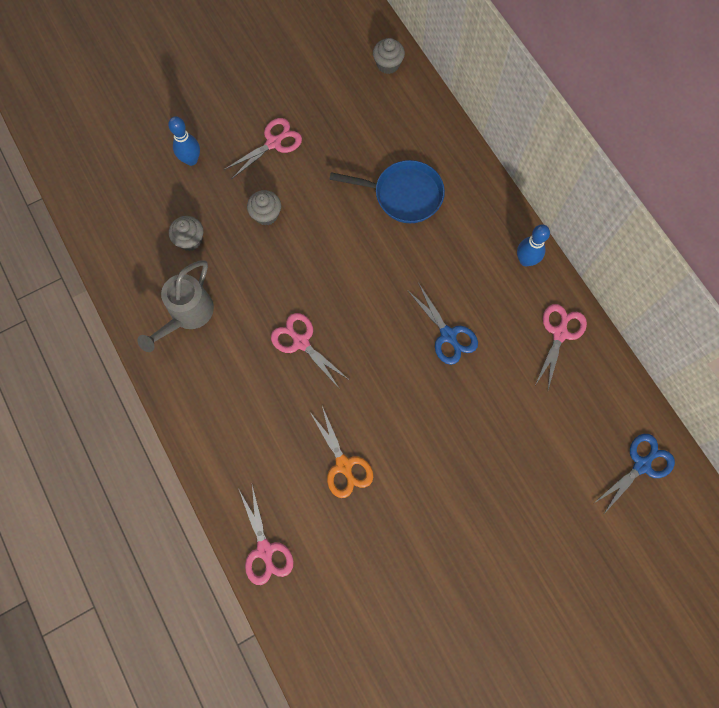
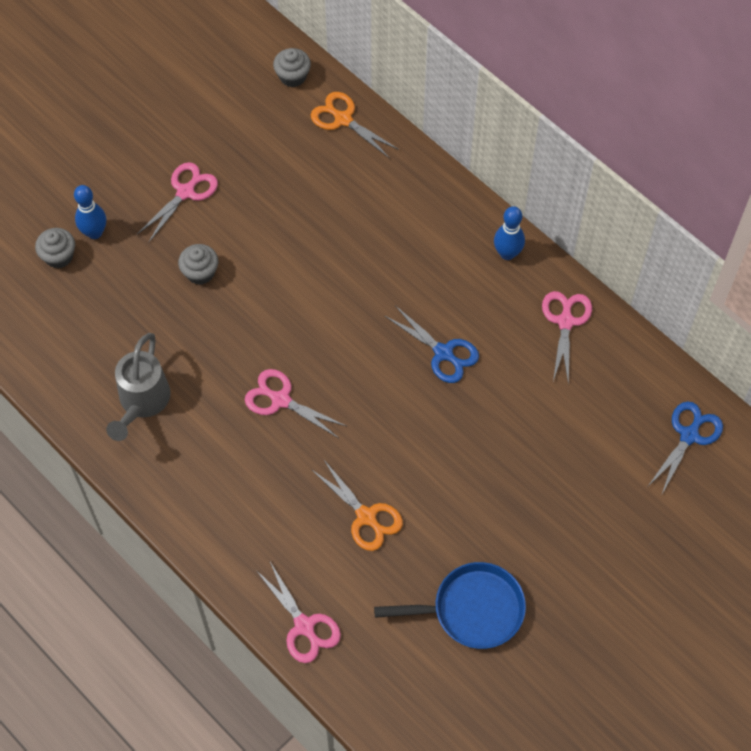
camera: 15 degrees left, 10 degrees down
grey cupcake [169,216,203,251] -> grey cupcake moved to [35,228,75,268]
blue pan [330,160,445,223] -> blue pan moved to [374,562,526,649]
none -> orange scissors [311,92,399,158]

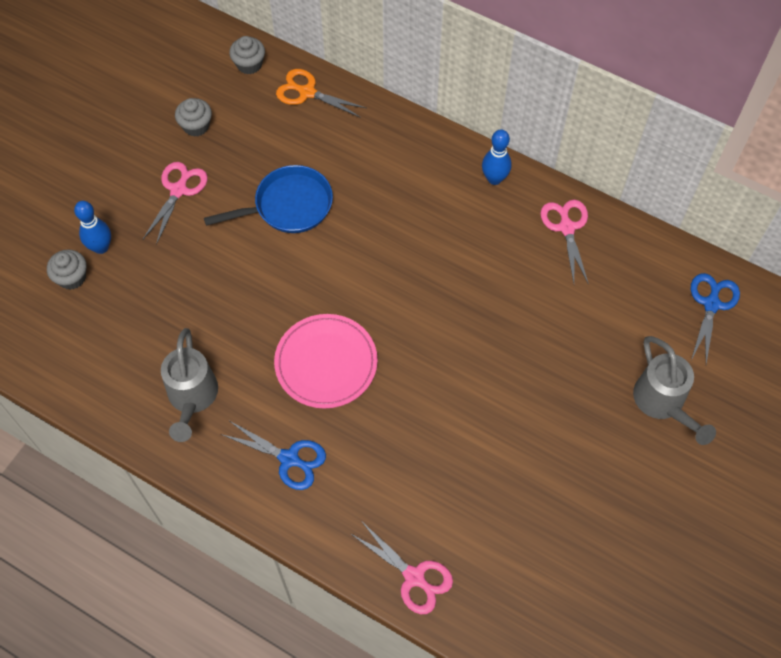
camera: 15 degrees left, 0 degrees up
grey cupcake [178,244,218,285] -> grey cupcake moved to [175,98,212,137]
pink scissors [245,369,346,438] -> pink plate [274,314,378,409]
orange scissors [311,460,403,551] -> none
blue pan [374,562,526,649] -> blue pan moved to [204,165,333,233]
blue scissors [385,305,479,383] -> blue scissors moved to [221,421,326,490]
none -> grey watering can [633,336,716,445]

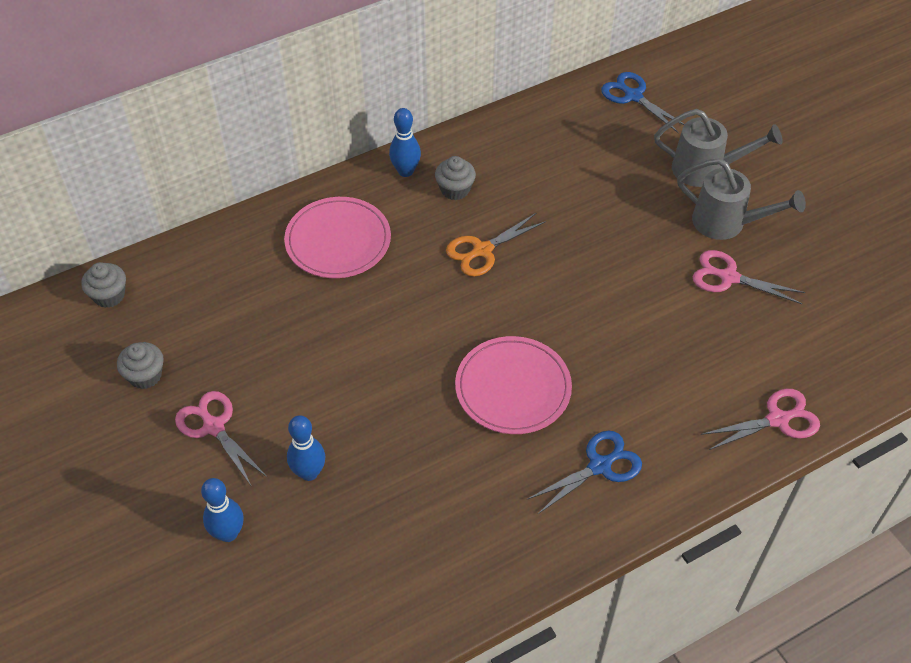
camera: 60 degrees left, 10 degrees down
grey cupcake [47,250,87,290] -> grey cupcake moved to [435,156,476,200]
grey watering can [161,328,218,442] -> grey watering can moved to [677,158,806,240]
blue pan [204,165,333,233] -> none
orange scissors [276,69,366,118] -> orange scissors moved to [446,212,546,277]
pink scissors [541,200,589,285] -> pink scissors moved to [693,250,806,304]
none -> pink plate [284,197,391,278]
none -> blue bowling pin [287,415,325,481]

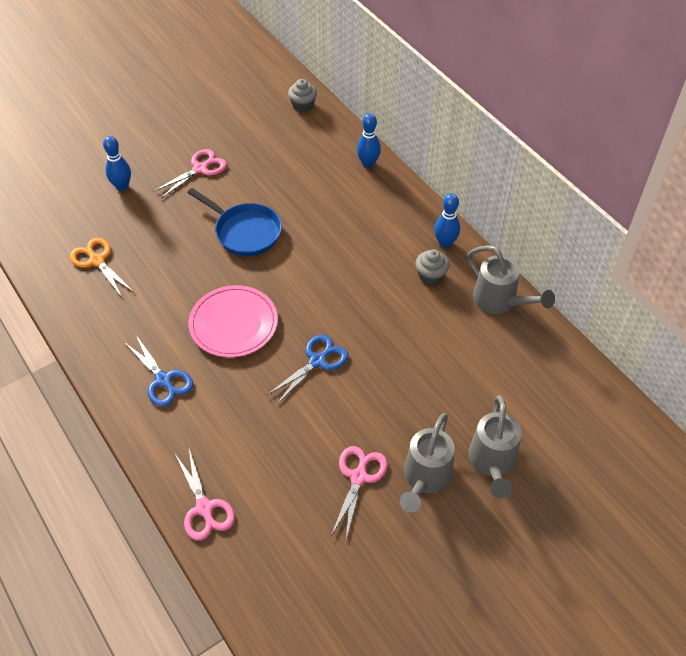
camera: 85 degrees right, 0 degrees up
grey cupcake [117,342,164,389] -> none
pink plate [284,197,391,278] -> none
blue bowling pin [287,415,325,481] -> blue bowling pin moved to [357,113,381,168]
orange scissors [446,212,546,277] -> orange scissors moved to [70,238,132,297]
blue scissors [601,72,685,133] -> blue scissors moved to [267,335,348,404]
none -> blue pan [187,188,282,256]
none -> grey watering can [467,245,555,314]

